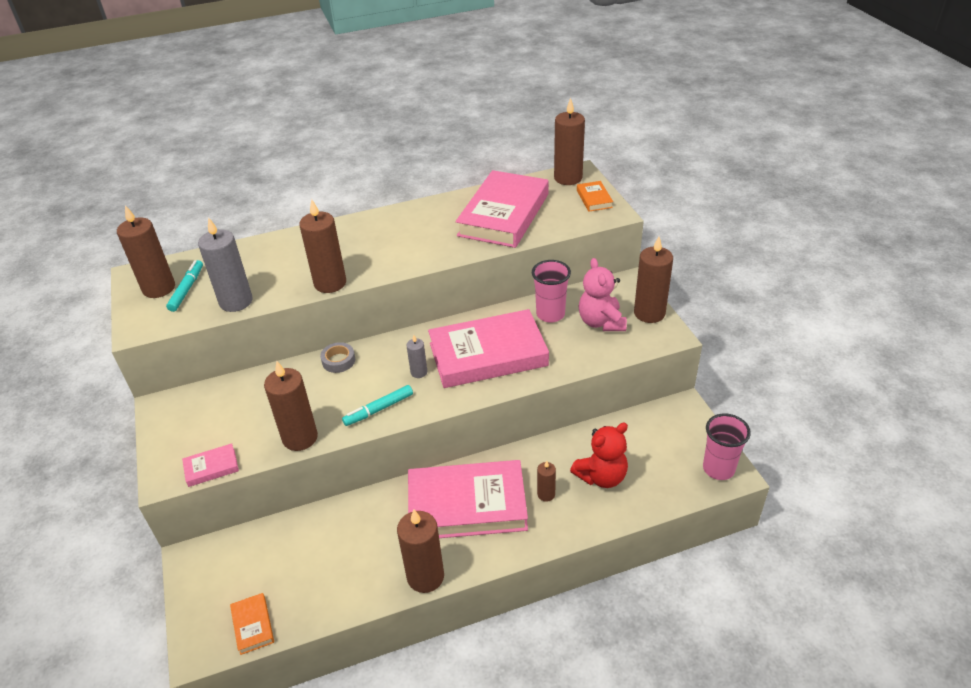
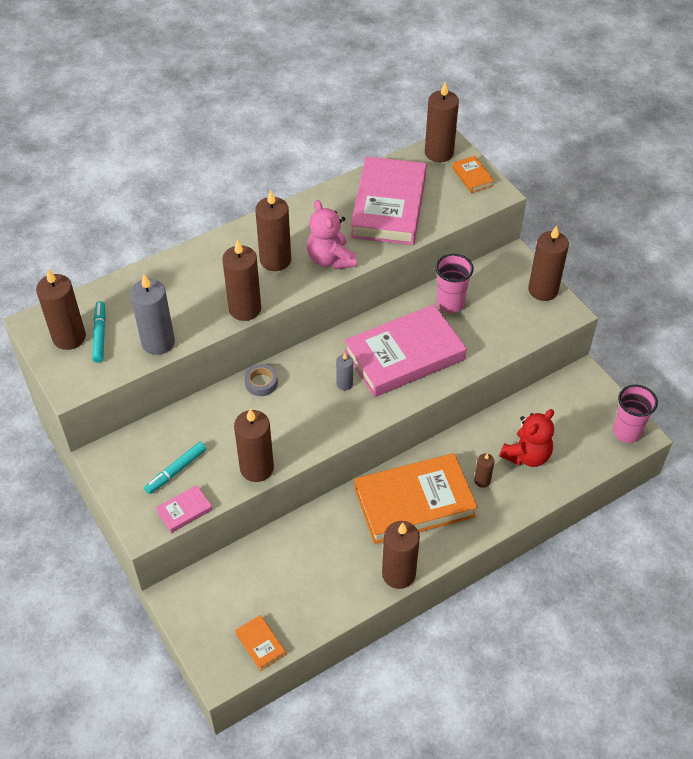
camera: 15 degrees left, 10 degrees up
turquoise marker [342,385,413,426] -> turquoise marker moved to [144,442,206,494]
pink book [408,460,528,538] -> orange book [354,453,478,544]
pink teddy bear [579,258,627,331] -> pink teddy bear moved to [307,200,357,269]
none -> brown candle [255,190,291,271]

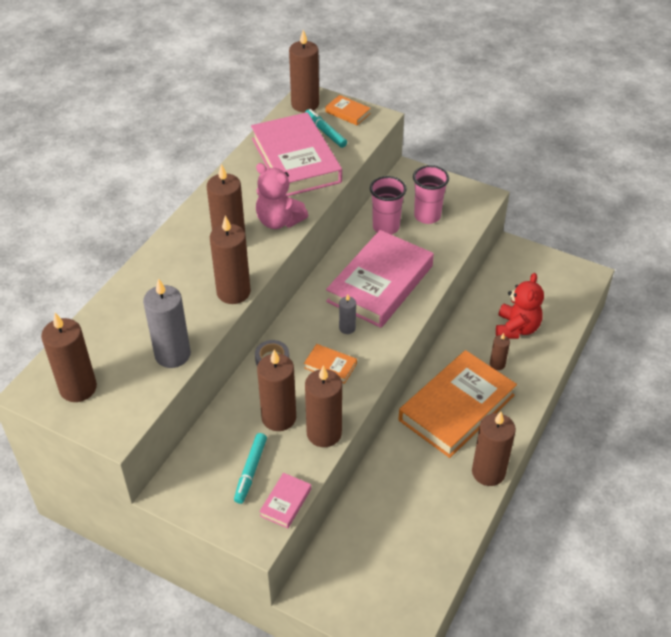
camera: 30 degrees left, 5 degrees down
turquoise marker [92,301,106,363] -> turquoise marker moved to [305,109,347,148]
orange book [235,615,286,671] -> orange book moved to [304,344,357,384]
brown candle [528,225,569,301] -> brown candle moved to [257,350,296,431]
pink cup [613,385,658,443] -> pink cup moved to [413,165,449,224]

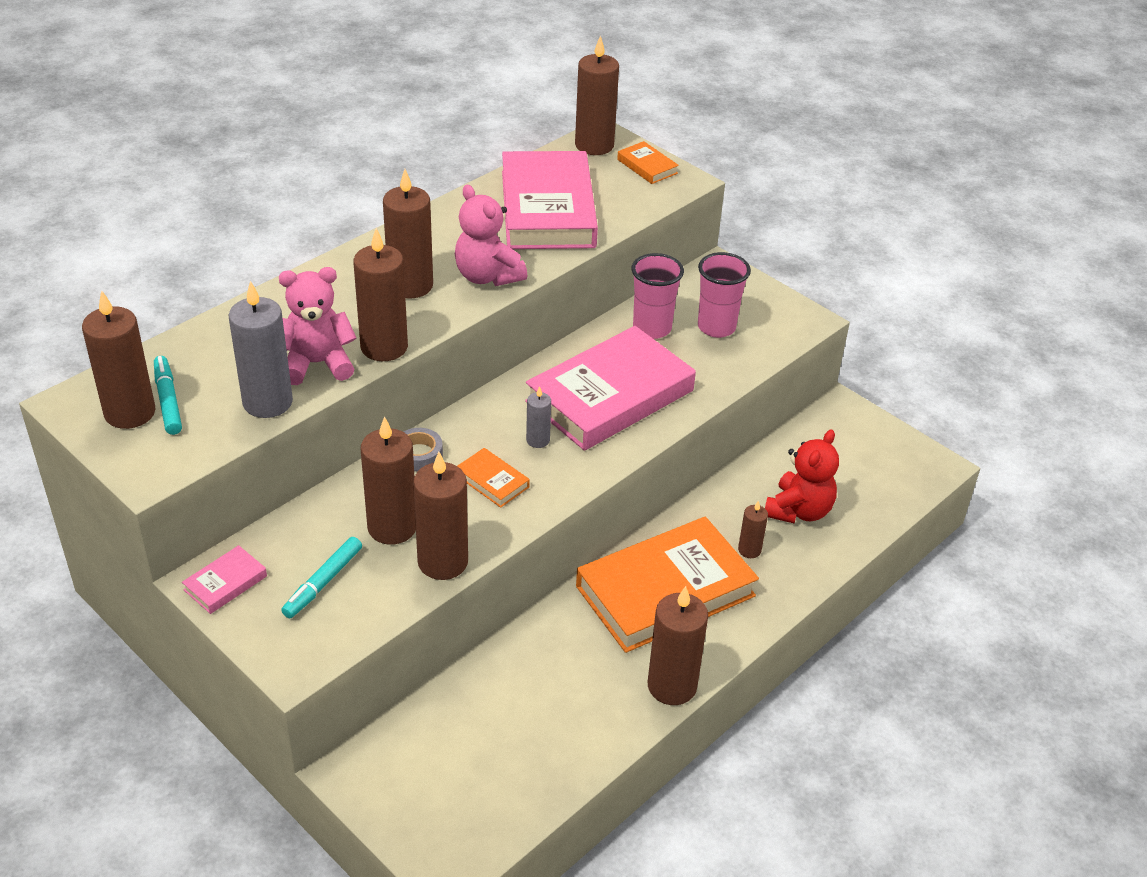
camera: 15 degrees right, 5 degrees down
pink book [259,473,311,528] -> pink book moved to [182,545,267,614]
turquoise marker [305,109,347,148] -> turquoise marker moved to [154,356,182,435]
none -> pink teddy bear [279,267,357,385]

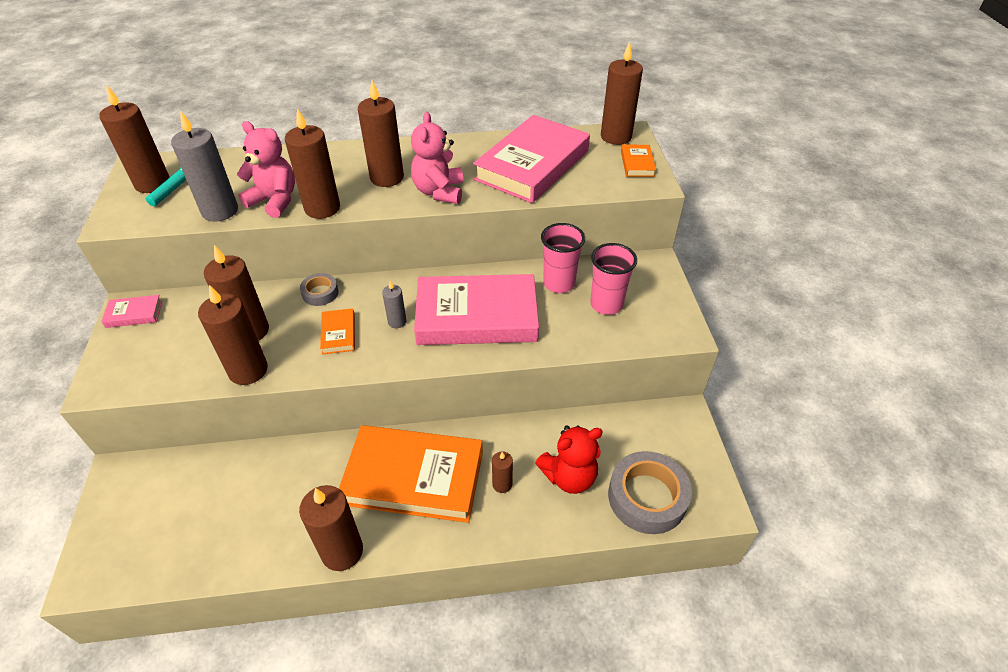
camera: 40 degrees right, 5 degrees up
turquoise marker [281,537,362,618] -> none
none -> grey tape [608,451,692,534]

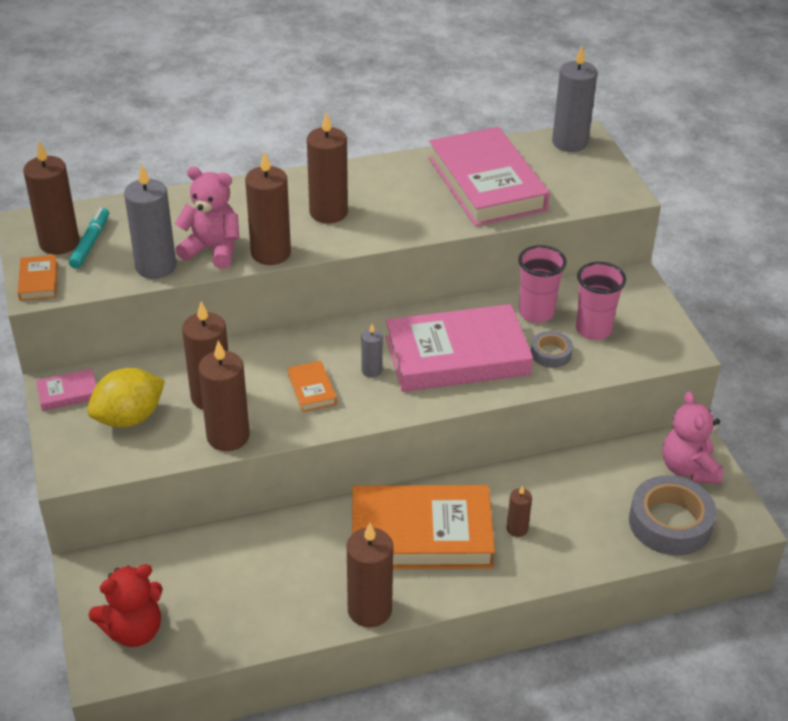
camera: 10 degrees left, 5 degrees down
grey tape [300,273,338,306] -> grey tape moved to [531,331,573,368]
pink teddy bear [411,112,464,204] -> pink teddy bear moved to [662,391,723,484]
pink book [473,115,590,203] -> pink book turned 45 degrees counterclockwise [429,127,550,226]
red teddy bear [535,425,603,494] -> red teddy bear moved to [88,564,163,647]
brown candle [601,42,643,145] -> grey candle [552,46,598,152]
orange book [621,145,656,177] -> orange book moved to [18,255,58,301]
none -> yellow lemon [87,368,165,427]

